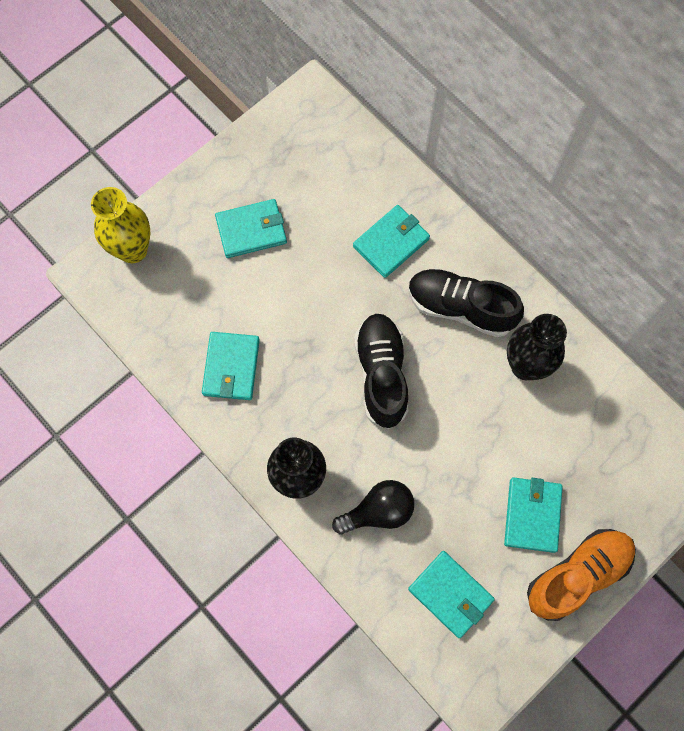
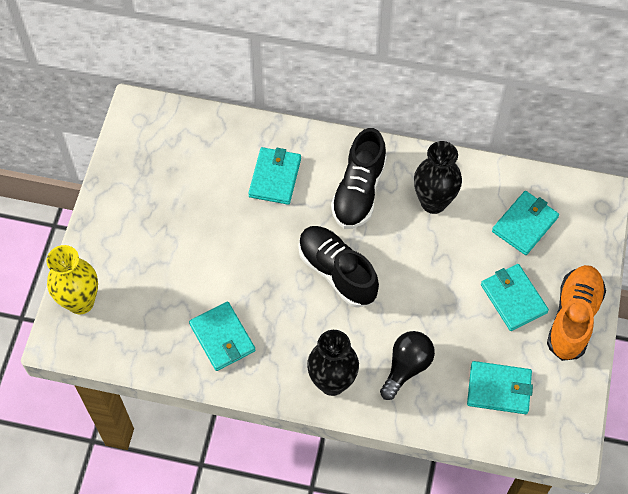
camera: 35 degrees left, 10 degrees down
turquoise wallet [215,199,287,258] -> turquoise wallet moved to [492,191,559,255]
black shoe [408,268,524,337] -> black shoe turned 60 degrees counterclockwise [331,128,387,229]

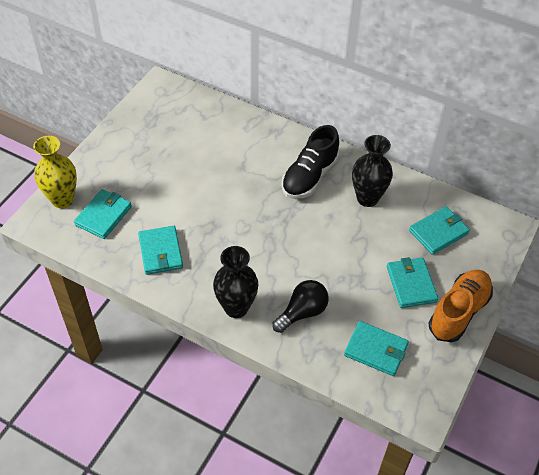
camera: 15 degrees right, 10 degrees down
turquoise wallet [249,147,301,205] -> turquoise wallet moved to [74,189,132,239]
black shoe [298,226,379,308] -> none

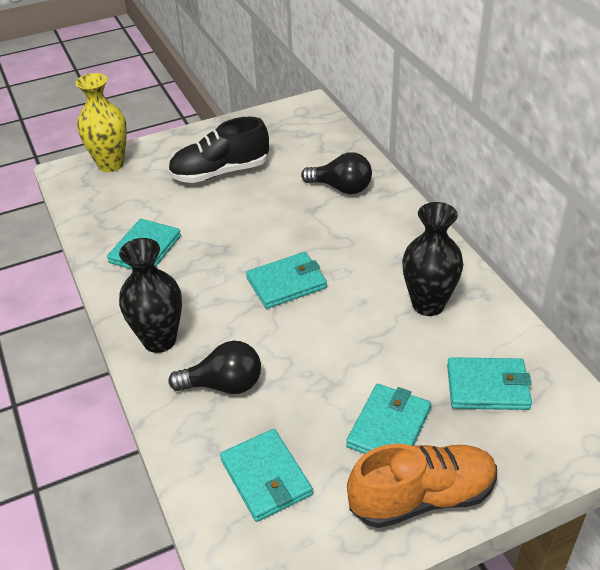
camera: 40 degrees right, 10 degrees down
turquoise wallet [74,189,132,239] -> turquoise wallet moved to [246,252,327,309]
black shoe [282,125,339,199] -> black shoe moved to [168,117,269,183]
none -> black light bulb [301,152,372,194]

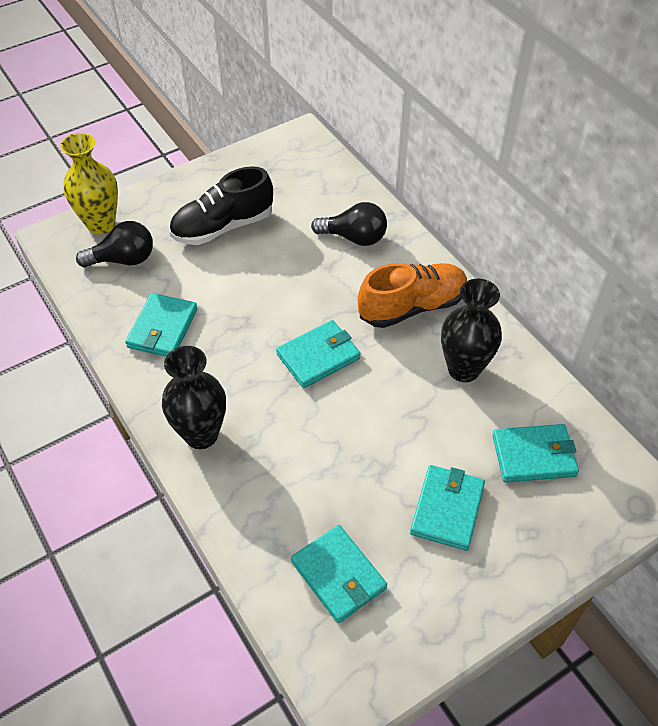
camera: 10 degrees left, 10 degrees up
black light bulb [168,341,261,394] -> black light bulb moved to [76,221,153,268]
orange shoe [347,444,497,528] -> orange shoe moved to [358,263,467,328]

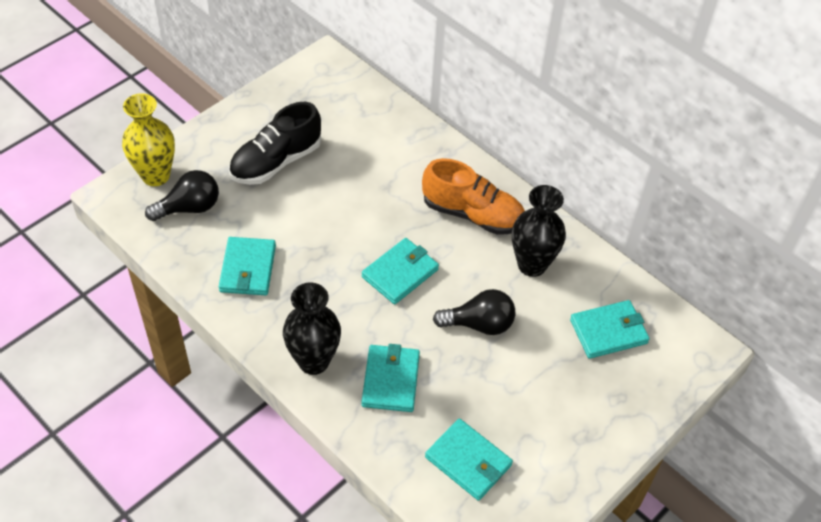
camera: 15 degrees left, 0 degrees up
black light bulb [311,202,387,246] -> black light bulb moved to [433,289,515,335]
orange shoe [358,263,467,328] -> orange shoe turned 60 degrees clockwise [422,158,525,235]
turquoise wallet [410,465,485,551] -> turquoise wallet moved to [362,344,420,412]

